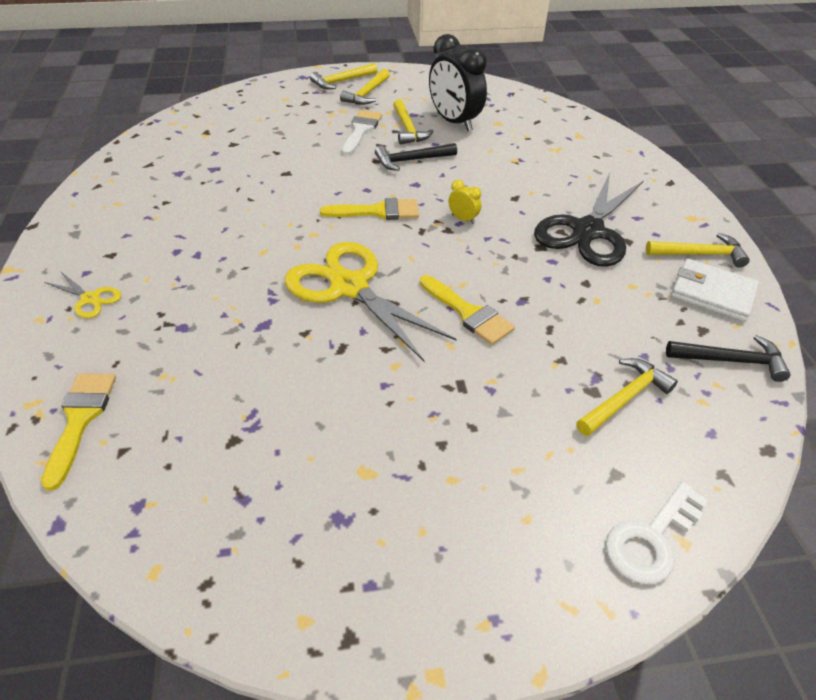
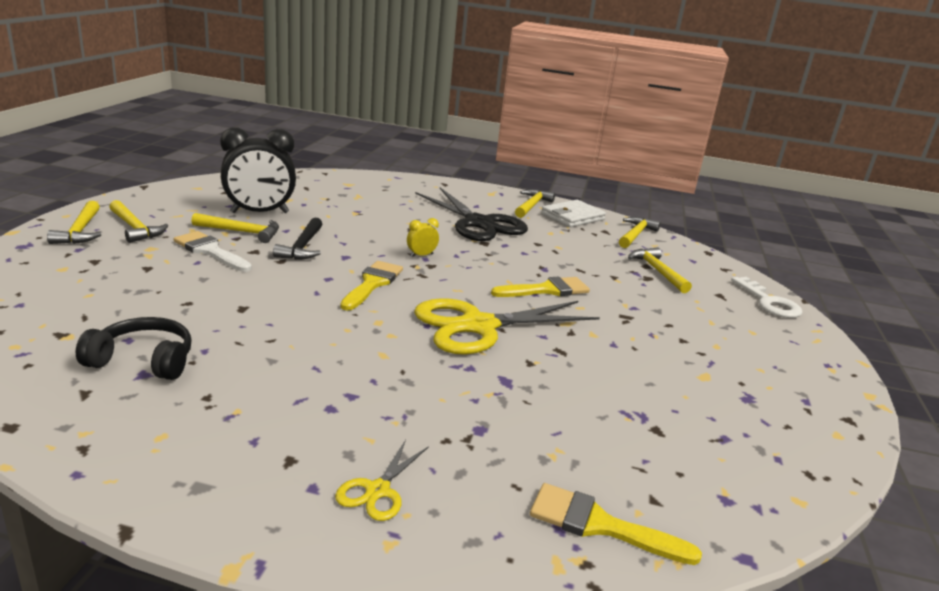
camera: 70 degrees left, 20 degrees down
yellow scissors [44,271,121,318] -> yellow scissors turned 150 degrees clockwise [335,440,429,521]
black hammer [666,335,791,382] -> yellow hammer [619,217,661,248]
none -> black headphones [76,317,192,380]

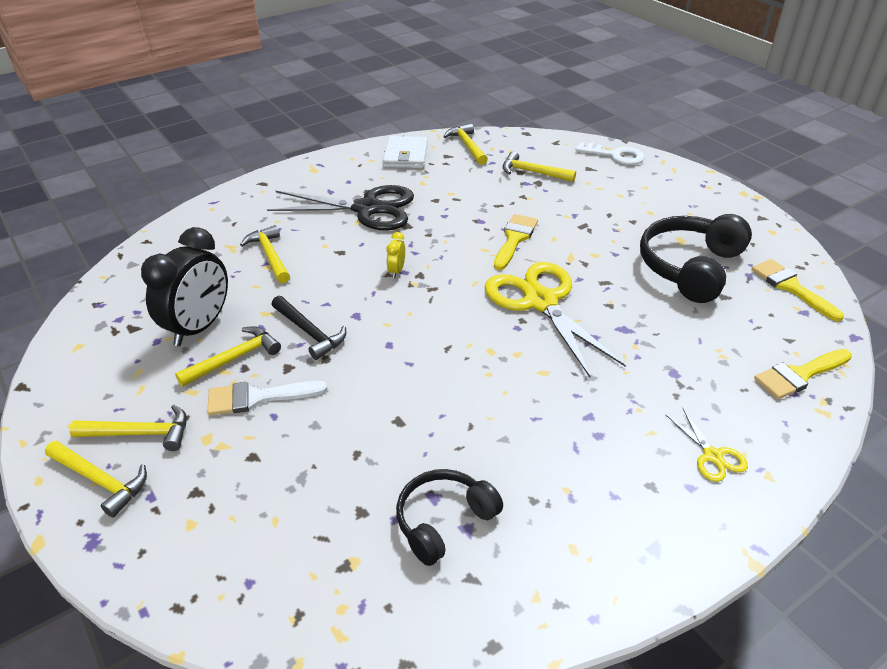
camera: 45 degrees left, 15 degrees up
yellow brush [340,261,403,311] -> yellow brush moved to [751,259,844,321]
yellow scissors [414,298,600,355] -> yellow scissors turned 135 degrees clockwise [485,262,626,377]
yellow hammer [515,189,555,218] -> yellow hammer moved to [240,225,290,283]
none -> black headphones [640,214,752,303]

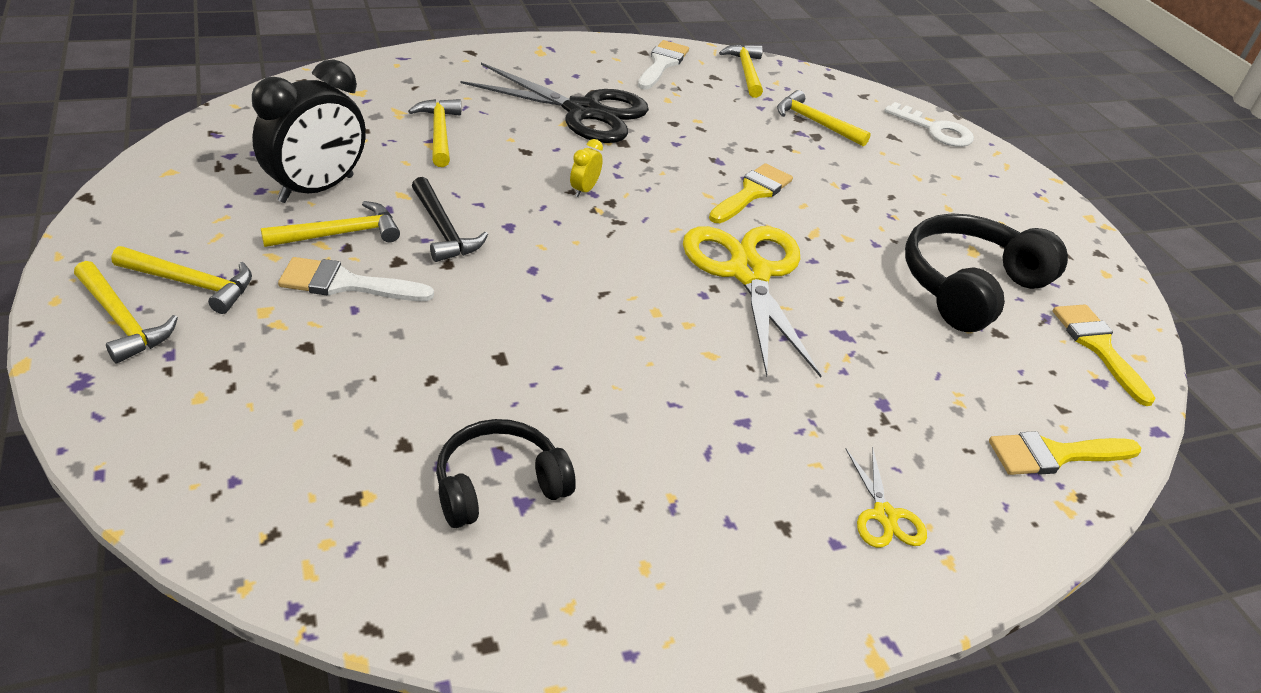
camera: 10 degrees right, 0 degrees up
white wallet [383,136,428,168] -> white brush [638,40,689,90]

